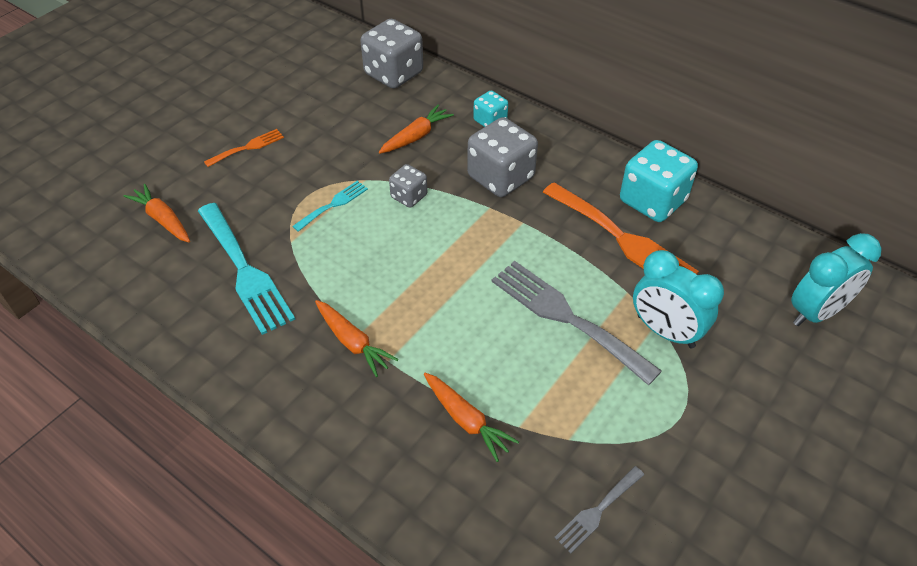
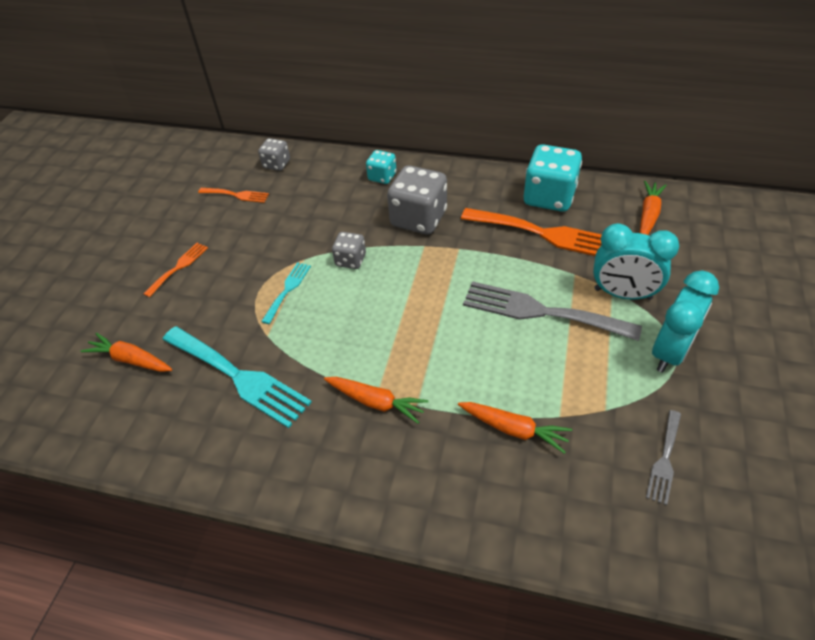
camera: 20 degrees left, 0 degrees up
grey dice [360,19,423,89] -> grey dice [258,138,290,171], size x0.54
orange carrot [379,105,454,154] -> orange carrot moved to [640,181,667,235]
turquoise clock [791,233,882,326] -> turquoise clock moved to [652,270,719,373]
none -> orange fork [198,188,269,203]

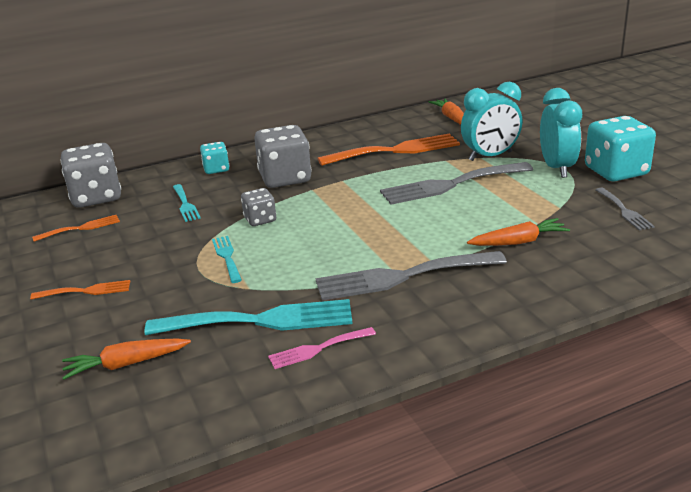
camera: 40 degrees left, 20 degrees down
orange fork [143,243,208,297] -> orange fork turned 90 degrees clockwise [30,280,130,300]
grey dice [258,138,290,171] -> grey dice [60,143,121,208], size x1.86
orange carrot [324,377,428,424] -> grey fork [316,251,507,301]
turquoise dice [524,144,582,212] -> turquoise dice moved to [585,116,656,182]
none -> turquoise fork [173,184,201,222]
none -> pink fork [268,327,376,369]

